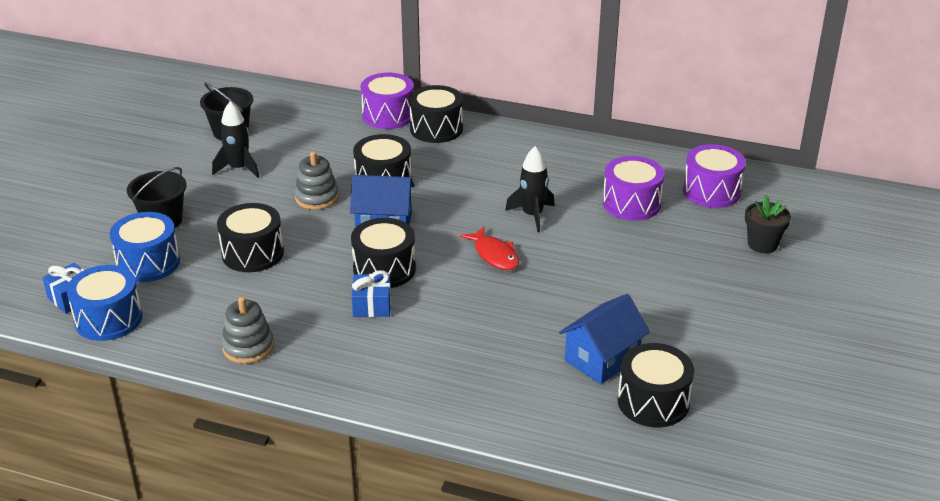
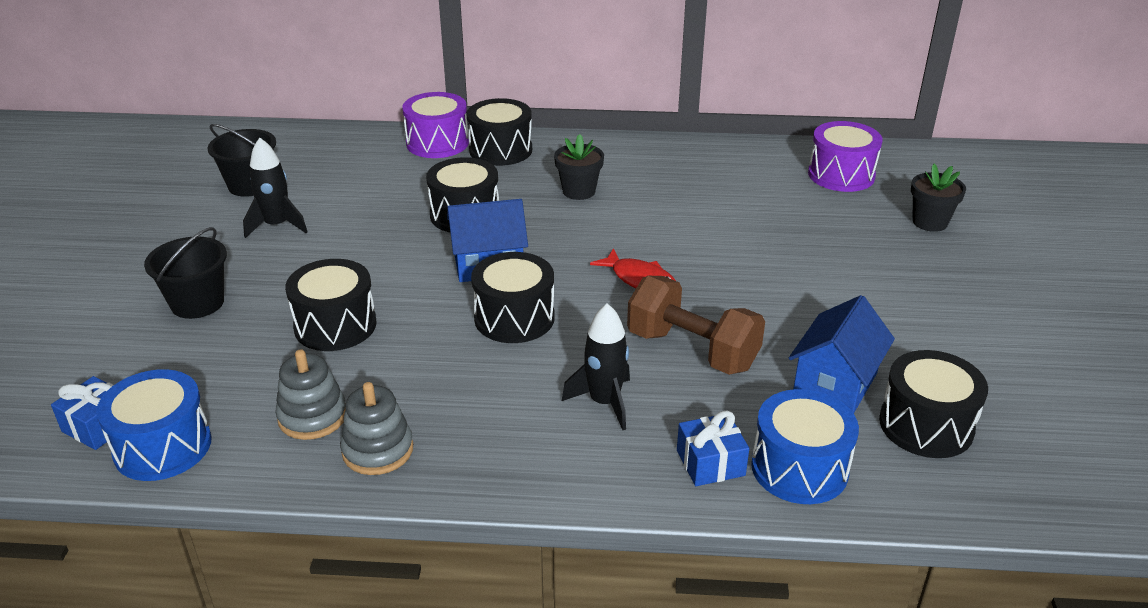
camera: 15 degrees left, 0 degrees up
blue drum [110,212,180,282] -> blue drum moved to [751,389,859,504]
grey stacking toy [295,151,339,210] -> grey stacking toy moved to [275,349,346,440]
blue gift [351,270,391,317] -> blue gift moved to [677,410,749,486]
black rocket [505,146,555,232] -> black rocket moved to [562,303,630,430]
purple drum [603,156,664,221] -> none
none -> black flower pot [554,134,604,200]
none -> brown dumbbell [627,276,765,375]

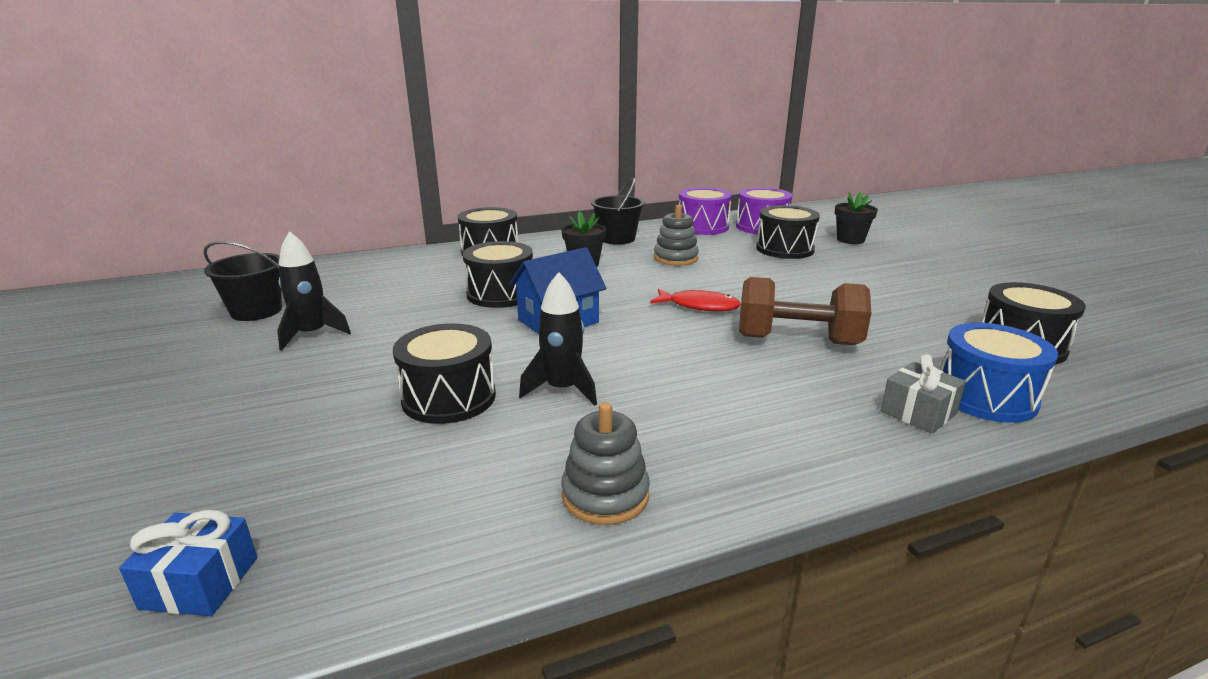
camera: 25 degrees left, 10 degrees down
blue drum [96,369,212,481] -> none
black bucket [144,227,227,319] -> black bucket moved to [591,178,645,245]
grey stacking toy [275,349,346,440] -> grey stacking toy moved to [654,205,699,266]
purple drum [402,92,469,158] -> purple drum moved to [679,187,732,235]
black drum [471,252,555,343] -> black drum moved to [756,205,820,259]
black rocket [562,303,630,430] -> black rocket moved to [519,272,597,406]
blue gift [677,410,749,486] -> grey gift [881,354,966,434]
blue house [789,295,895,413] -> none

